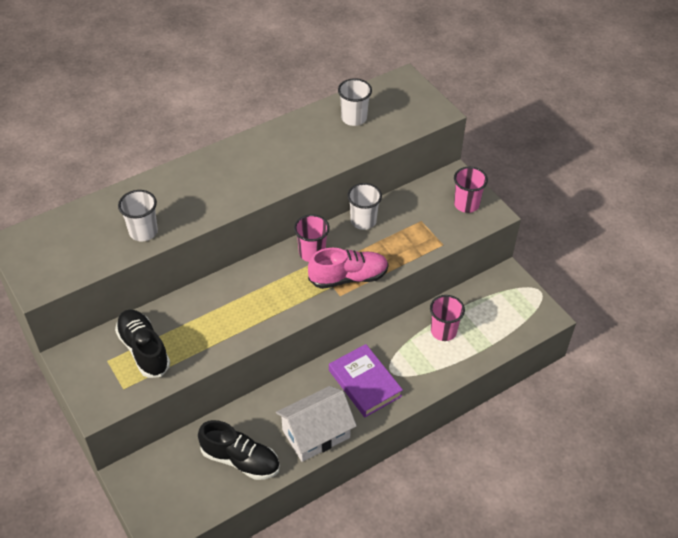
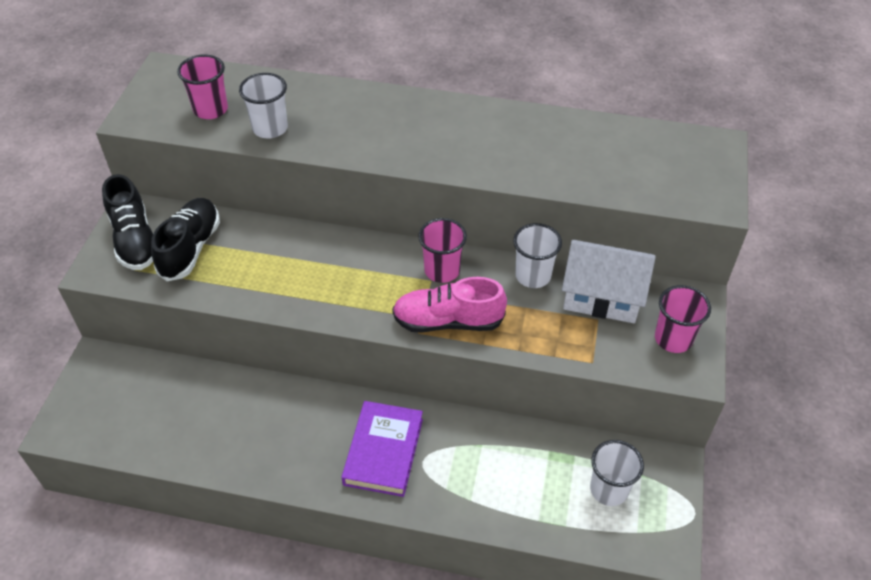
camera: 45 degrees right, 0 degrees up
black shoe [198,420,280,480] -> black shoe moved to [102,174,153,270]
white house [276,386,357,462] -> white house moved to [562,240,656,323]
pink shoe [308,248,389,289] -> pink shoe turned 150 degrees clockwise [392,277,507,333]
white cup [338,78,372,126] -> white cup moved to [590,440,644,506]
pink cup [430,295,465,341] -> pink cup moved to [177,54,228,119]

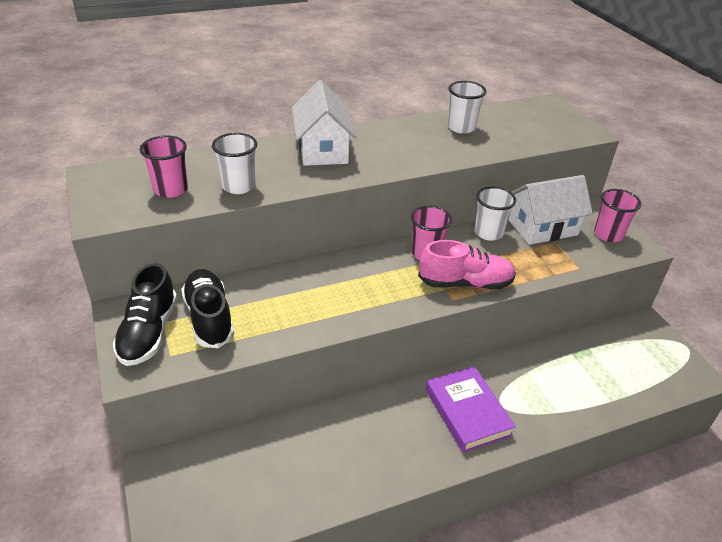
camera: 35 degrees left, 10 degrees down
black shoe [102,174,153,270] -> black shoe turned 60 degrees clockwise [113,263,177,366]
pink shoe [392,277,507,333] -> pink shoe turned 150 degrees counterclockwise [418,240,516,289]
white cup [590,440,644,506] -> white cup moved to [448,81,487,134]
none -> white house [292,80,356,166]

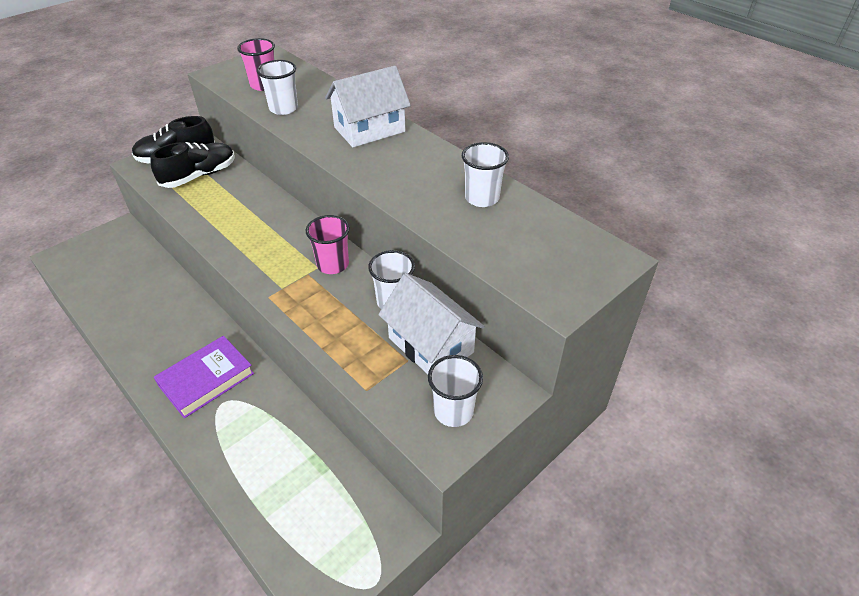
camera: 70 degrees right, 5 degrees up
pink shoe [418,240,516,289] -> none
pink cup [594,189,641,242] -> white cup [428,355,483,427]

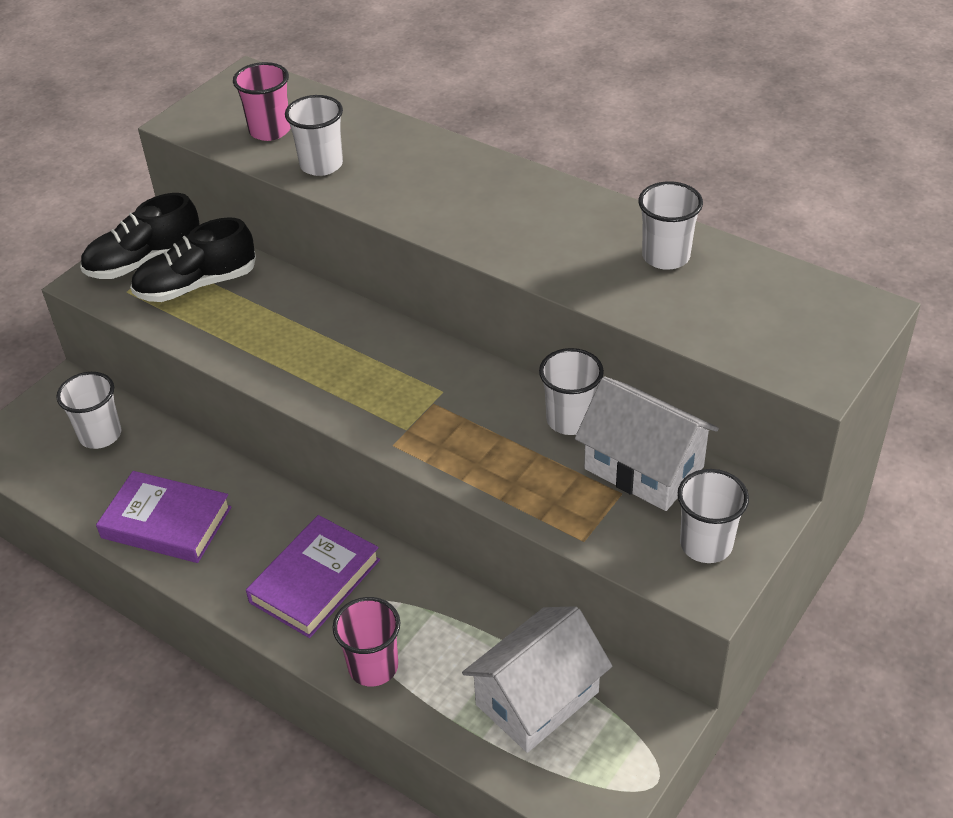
camera: 10 degrees left, 0 degrees up
black shoe [150,142,235,188] -> black shoe turned 150 degrees counterclockwise [130,217,256,302]
pink cup [306,215,350,274] -> pink cup moved to [333,597,400,687]
white house [325,66,411,147] -> white house moved to [462,606,612,753]
none -> white cup [56,372,121,449]
none -> purple book [96,471,232,563]

